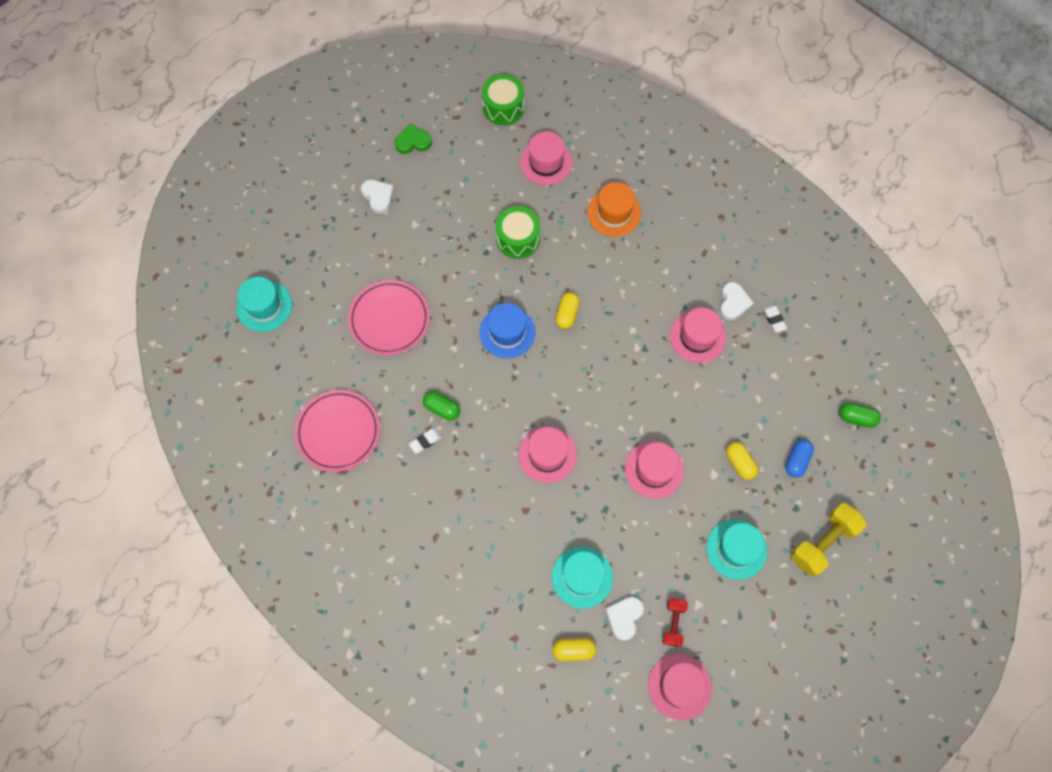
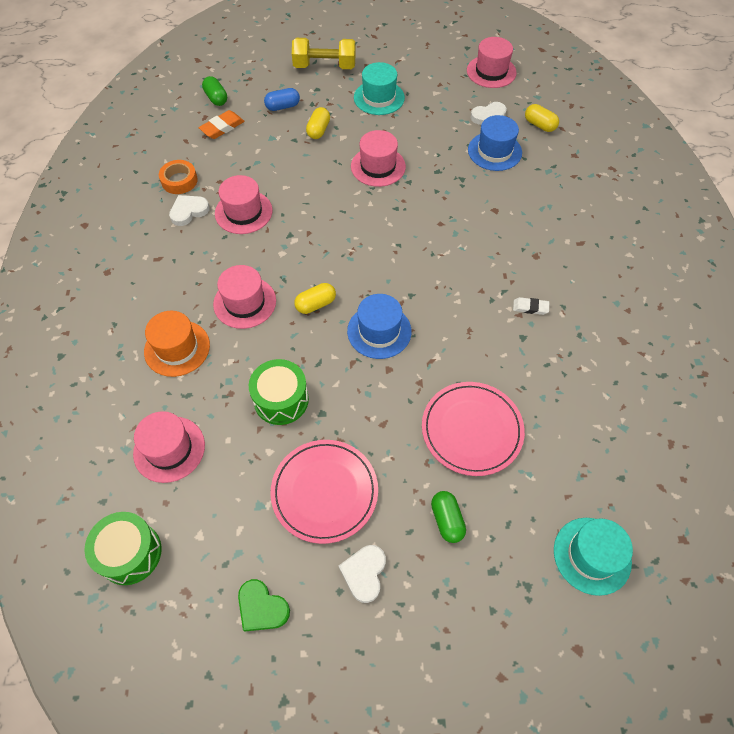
camera: 135 degrees left, 10 degrees down
pink plate [295,390,380,472] -> pink plate moved to [270,440,378,544]
green capsule [423,391,460,420] -> green capsule moved to [431,491,466,543]
pink hat [518,426,577,483] -> pink hat moved to [213,265,276,329]
turquoise hat [552,547,613,608] -> blue hat [468,115,522,171]
red dumbbell [662,598,688,647] -> none
white eraser [763,305,787,333] -> orange tape [159,160,198,194]
none -> orange eraser [199,110,244,139]

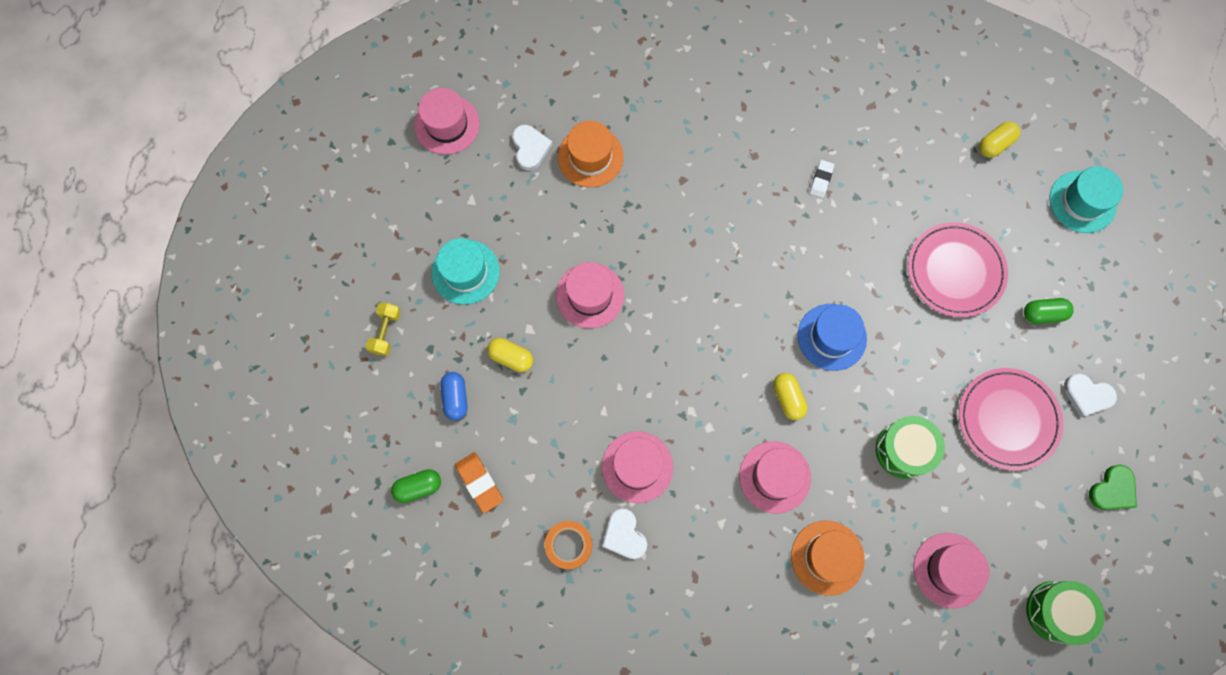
camera: 80 degrees left, 15 degrees up
yellow dumbbell [292,38,356,69] -> yellow dumbbell [366,303,401,356], size x0.58
blue hat [468,115,522,171] -> orange hat [558,121,624,187]
yellow capsule [525,104,559,132] -> yellow capsule moved to [979,121,1020,158]

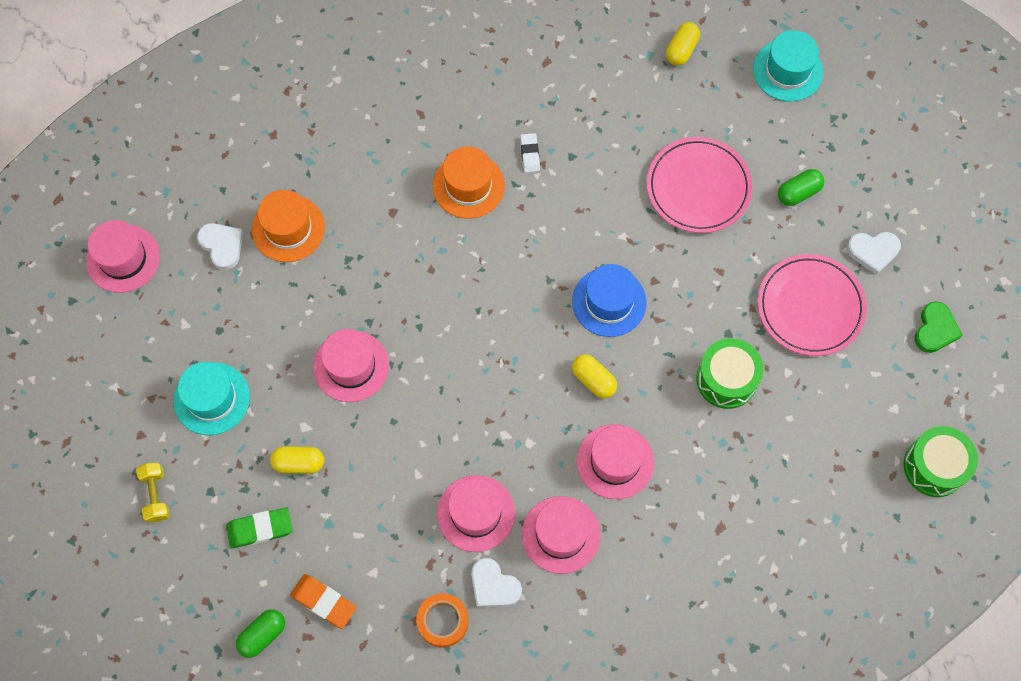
camera: 25 degrees left, 5 degrees down
blue capsule [440,372,468,421] -> green eraser [226,508,293,549]
orange hat [791,521,865,596] -> orange hat moved to [433,146,505,219]
pink hat [914,533,989,608] -> pink hat moved to [522,496,600,574]

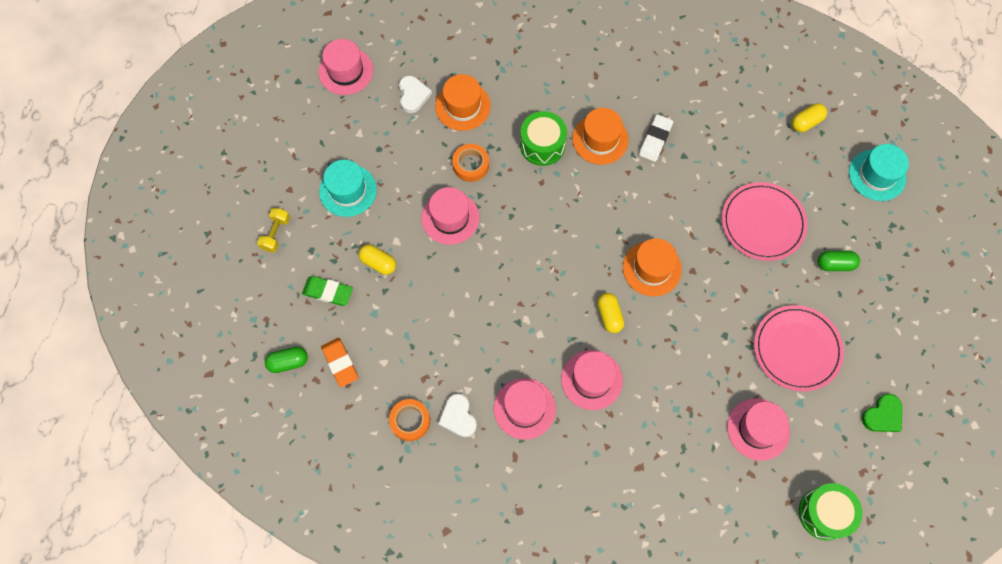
camera: 30 degrees right, 0 degrees up
pink hat [437,475,515,552] -> pink hat moved to [727,398,790,461]
white eraser [520,133,540,172] -> white eraser [639,114,673,162], size x1.51
blue hat [572,264,647,337] -> orange hat [623,238,682,296]
green drum [696,338,764,409] -> green drum moved to [520,111,567,166]
white heart [847,232,901,275] -> none
none -> orange tape [452,144,489,182]

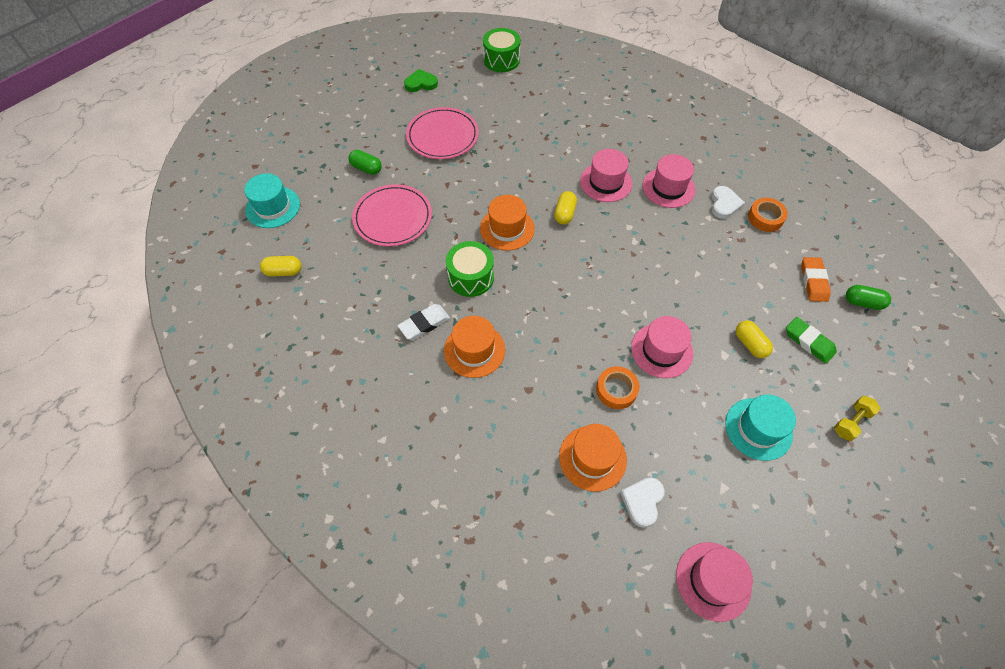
camera: 150 degrees left, 10 degrees down
green drum [520,111,567,166] -> green drum moved to [446,241,494,297]
pink hat [727,398,790,461] -> none

